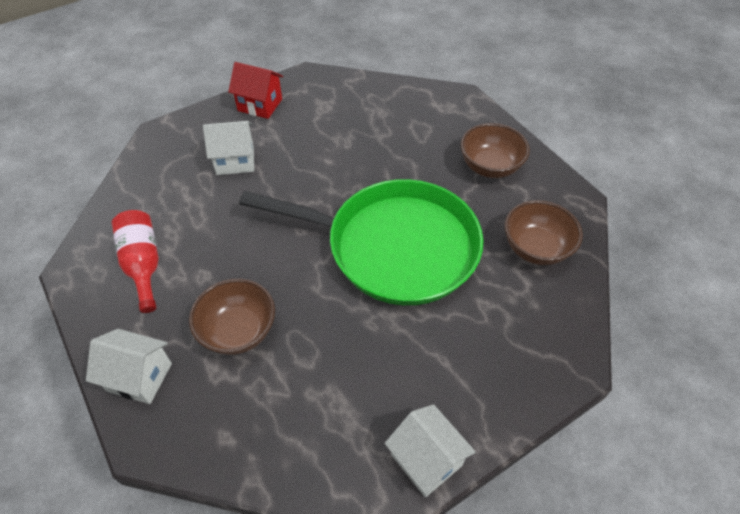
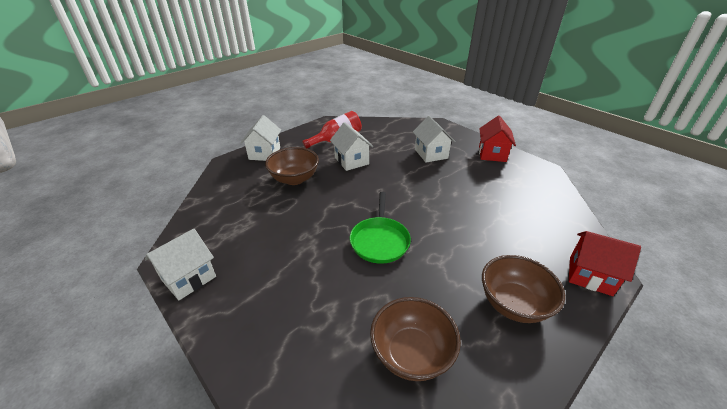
camera: 80 degrees right, 15 degrees down
green pan [239,179,484,305] -> green pan [350,192,411,264], size x0.47
none -> white house [330,122,373,171]
none -> red house [569,231,641,296]

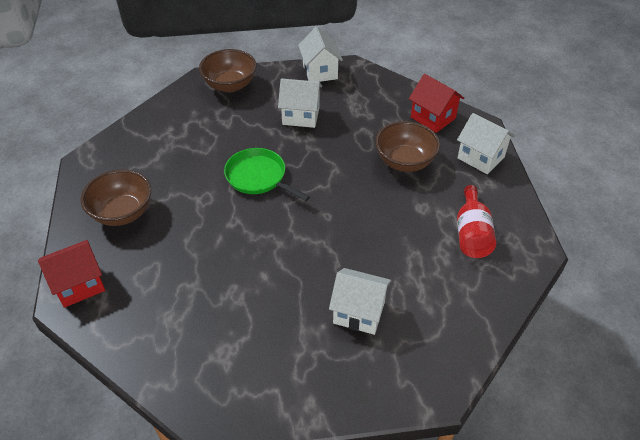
camera: 125 degrees right, 10 degrees up
white house [330,122,373,171] -> white house moved to [278,78,322,128]
brown bowl [370,297,461,381] -> brown bowl moved to [199,49,256,93]
red house [479,116,516,162] -> red house moved to [409,74,464,133]

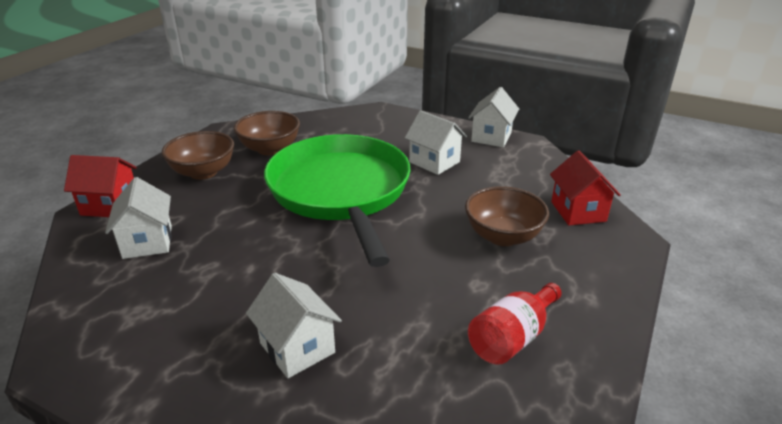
camera: 35 degrees right, 15 degrees down
brown bowl [199,49,256,93] -> brown bowl moved to [234,111,300,155]
green pan [224,148,310,201] -> green pan [264,134,411,267], size x2.12
white house [457,113,515,174] -> white house moved to [105,177,172,259]

